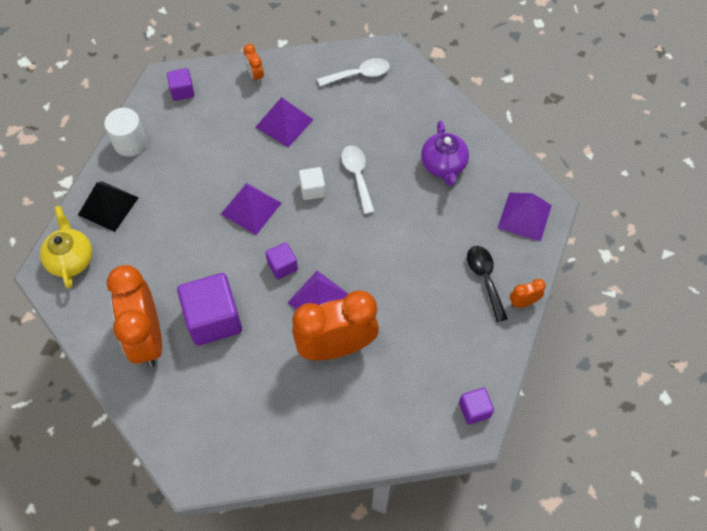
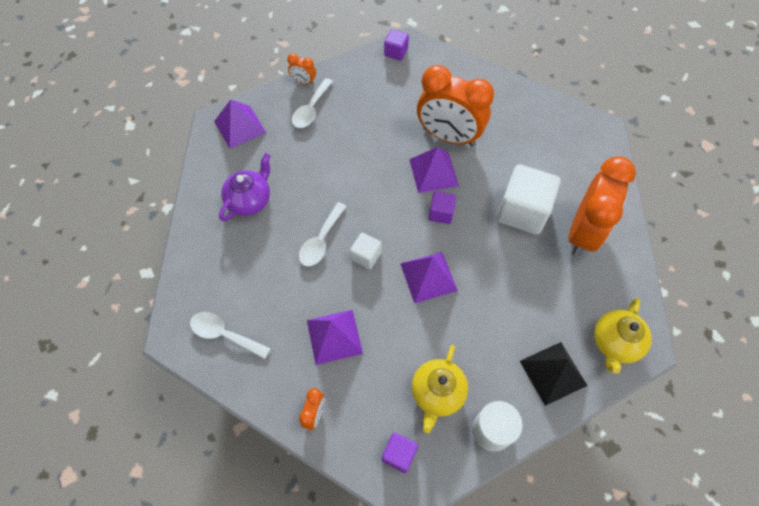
camera: 140 degrees left, 0 degrees up
purple cube [177,273,242,346] -> white cube [497,164,561,235]
black spoon [467,246,508,322] -> white spoon [292,78,333,128]
none -> yellow teapot [412,345,468,433]

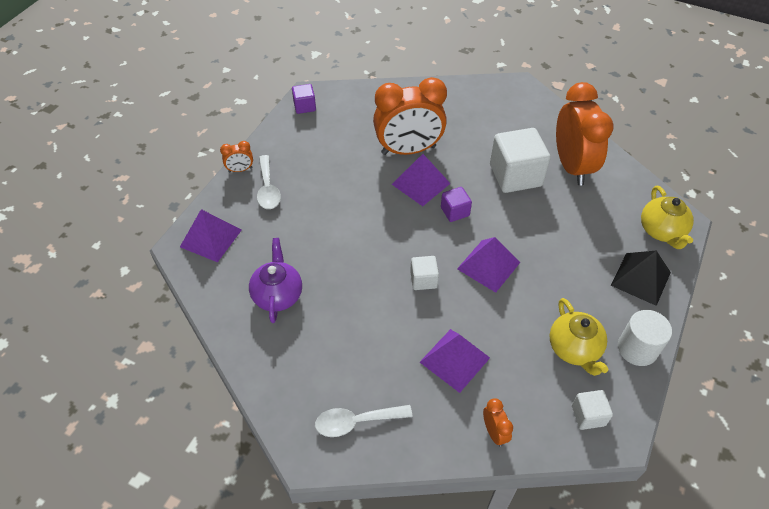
camera: 35 degrees left, 10 degrees down
white spoon [299,202,347,267] -> none
purple cube [382,432,418,473] -> white cube [572,390,613,430]

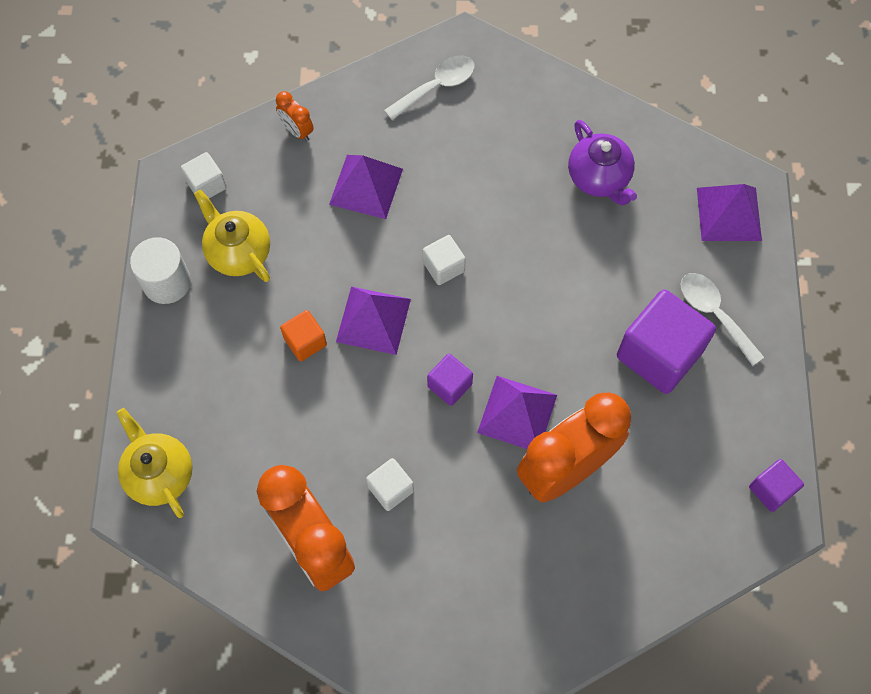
camera: 155 degrees right, 15 degrees up
orange clock [220,141,253,172] -> none
white cube [490,128,551,193] -> white cube [366,458,414,511], size x0.51
black pyramid [611,251,671,306] -> none
none -> orange cube [280,310,327,361]
none -> purple cube [617,290,716,394]

